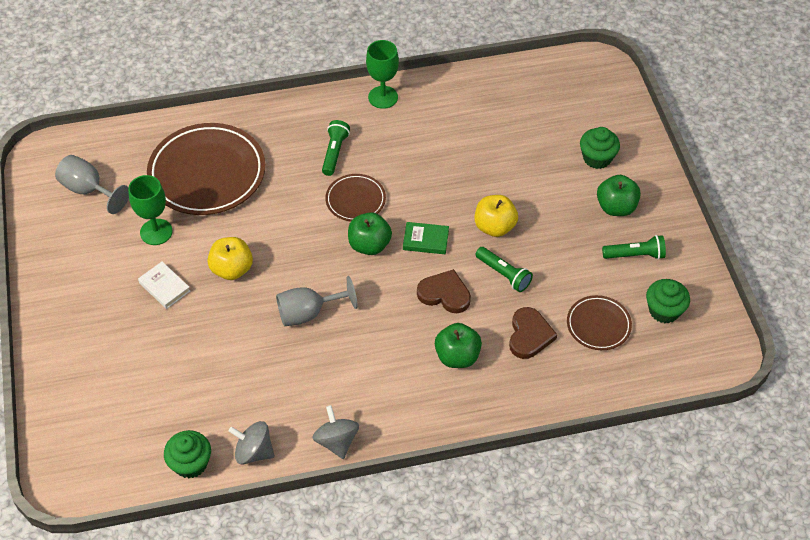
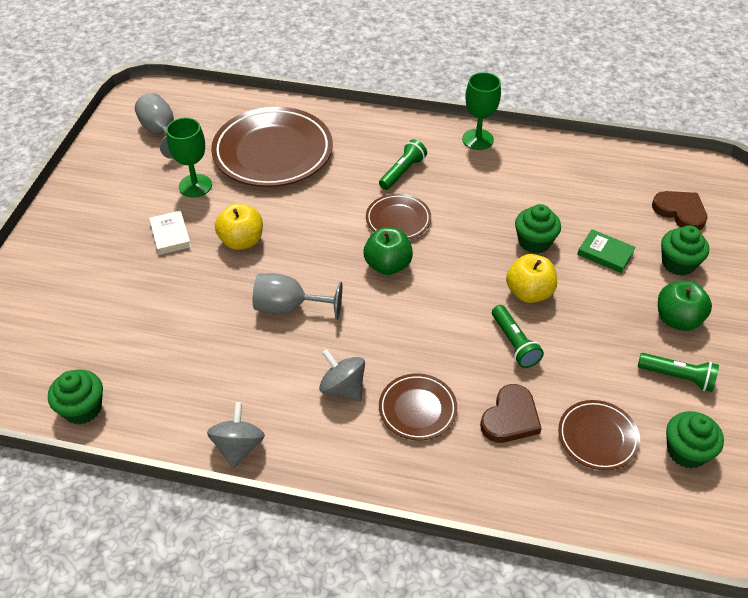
camera: 25 degrees right, 5 degrees down
grey spinning top [228,421,275,465] -> grey spinning top moved to [319,349,365,401]
green book [403,222,449,254] -> green book moved to [577,229,636,273]
brown heart [417,269,471,313] -> brown heart moved to [652,191,707,230]
green apple [435,323,482,368] -> brown plate [379,373,457,440]
none -> green cupcake [515,204,561,254]

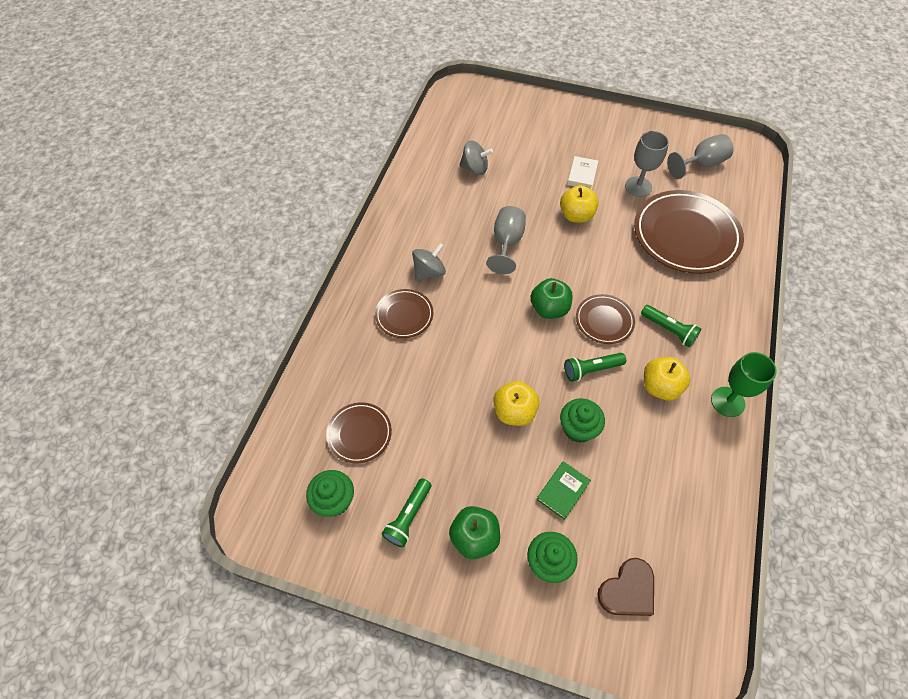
camera: 95 degrees right, 10 degrees up
green cupcake [48,369,103,424] -> none
white book [149,210,191,255] -> white book turned 60 degrees counterclockwise [567,156,598,190]
green goblet [166,118,212,197] -> grey goblet [625,131,669,197]
grey spinning top [207,402,265,469] -> grey spinning top moved to [459,141,493,175]
brown heart [480,384,542,443] -> none
green flashlight [492,305,544,368] -> green flashlight moved to [565,353,626,382]
none -> yellow apple [644,357,691,401]

